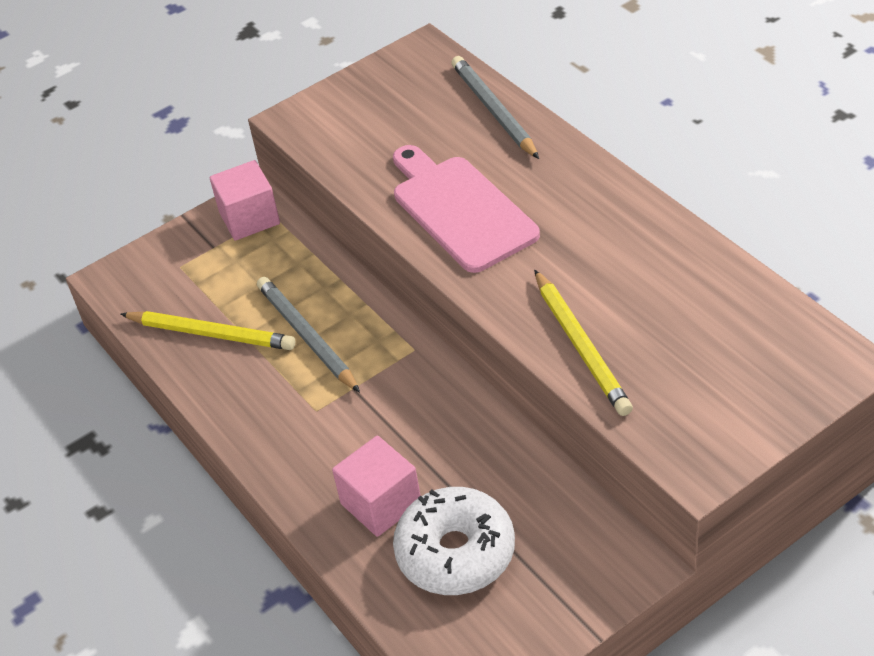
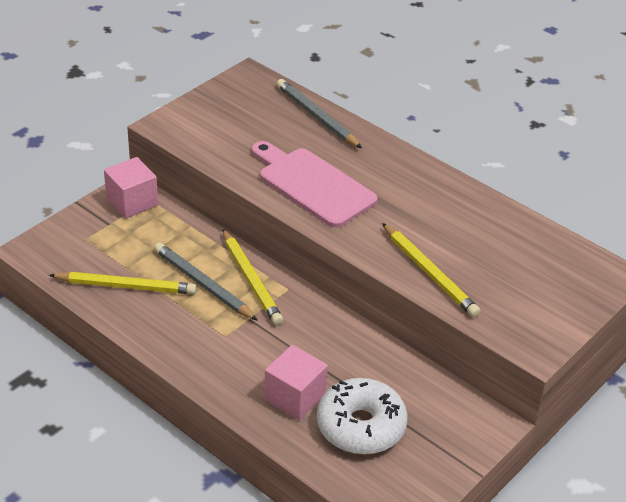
camera: 20 degrees left, 5 degrees down
none -> yellow pencil [222,229,283,325]

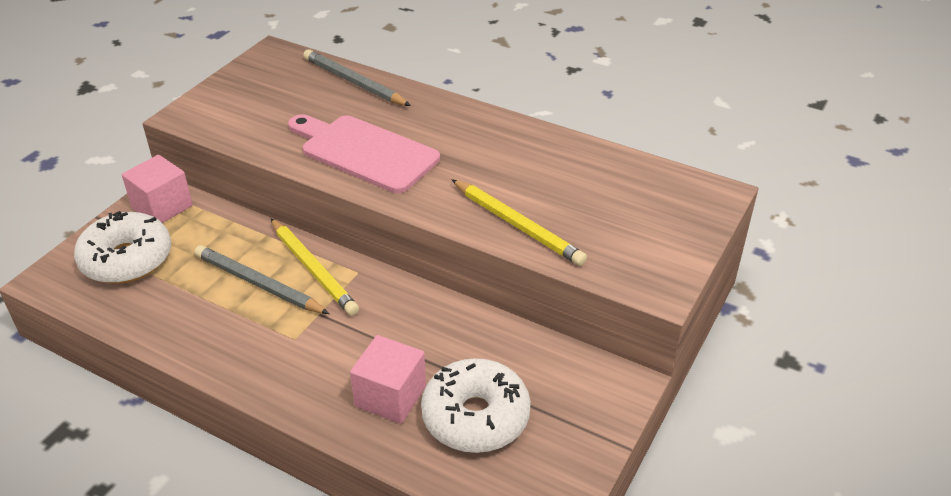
camera: 10 degrees left, 0 degrees up
yellow pencil [49,272,197,294] -> none
none -> white donut [74,211,171,284]

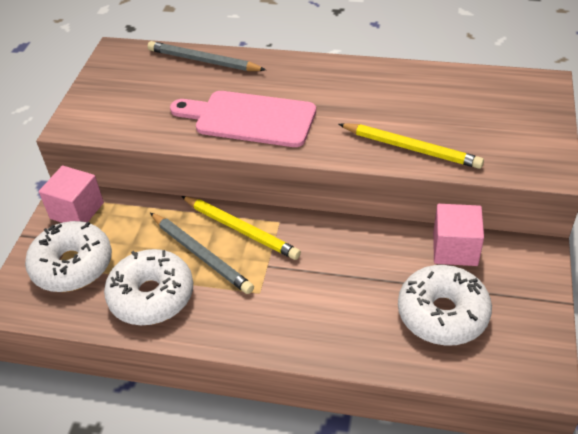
camera: 15 degrees left, 5 degrees up
grey pencil [194,245,329,314] -> grey pencil turned 150 degrees counterclockwise [150,213,254,294]
pink cube [350,335,426,424] -> pink cube moved to [433,204,484,266]
none -> white donut [104,249,193,325]

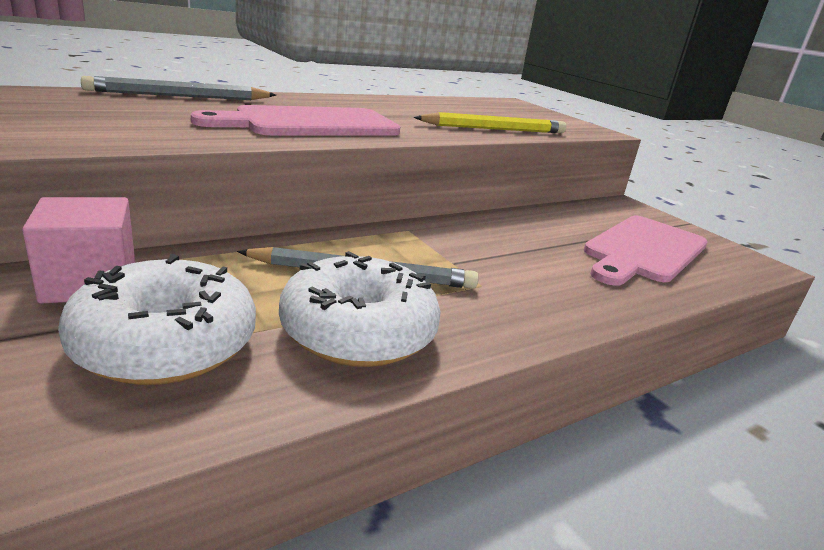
camera: 50 degrees left, 20 degrees down
yellow pencil [181,196,301,260] -> none
white donut [398,265,492,346] -> pink cutting board [584,216,708,286]
pink cube [433,204,484,266] -> none

